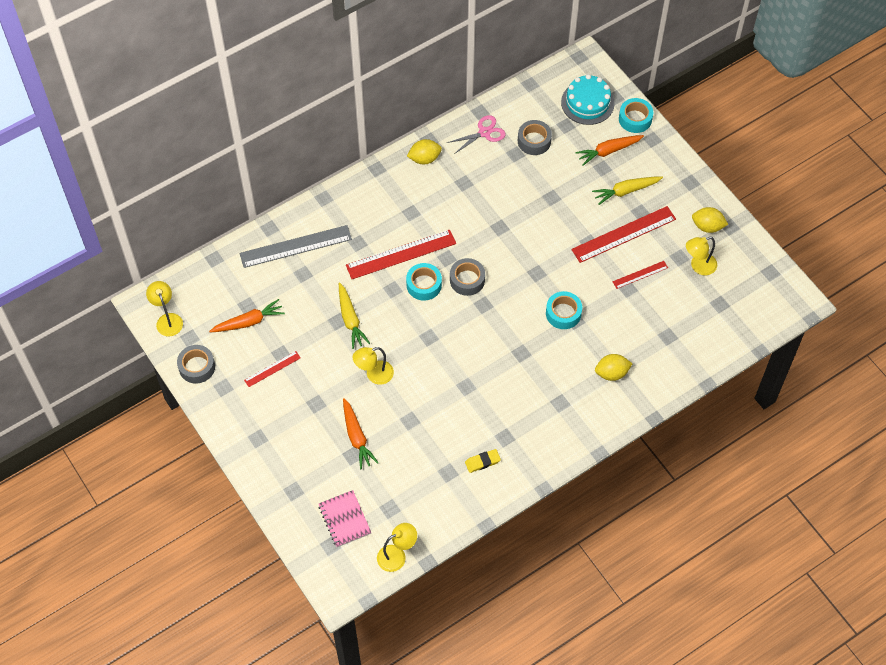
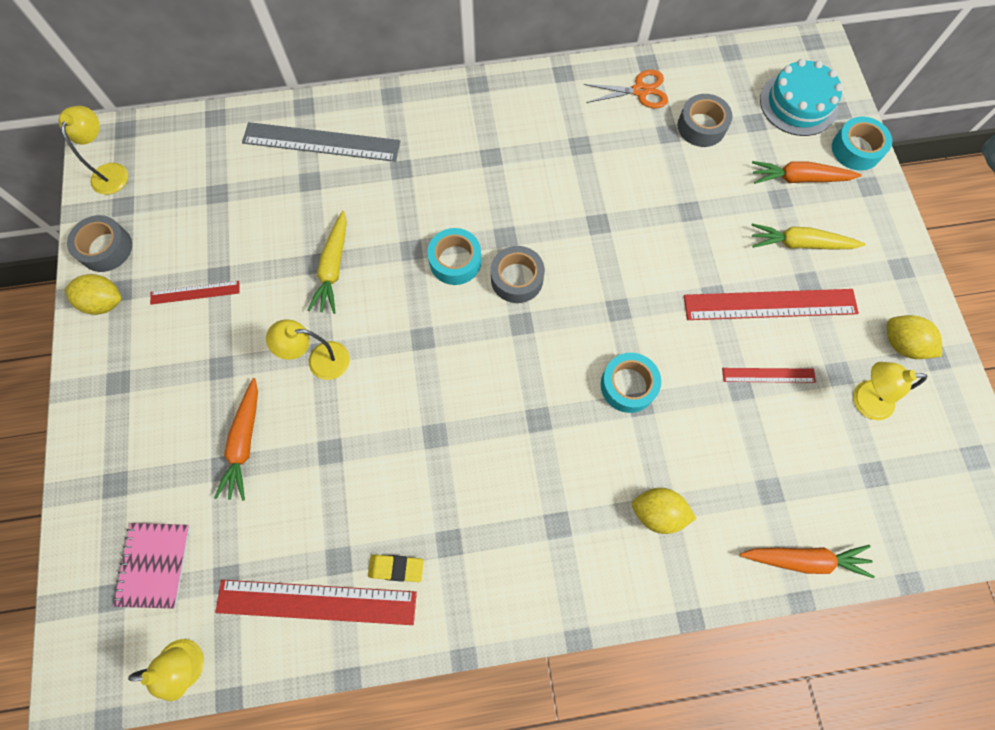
camera: 25 degrees right, 10 degrees up
orange carrot [209,299,285,332] -> orange carrot moved to [740,545,875,578]
red ruler [346,230,456,279] -> red ruler moved to [215,580,417,625]
yellow lemon [407,139,442,164] -> yellow lemon moved to [64,274,121,315]
pink scissors [447,115,506,154] -> orange scissors [584,70,668,108]

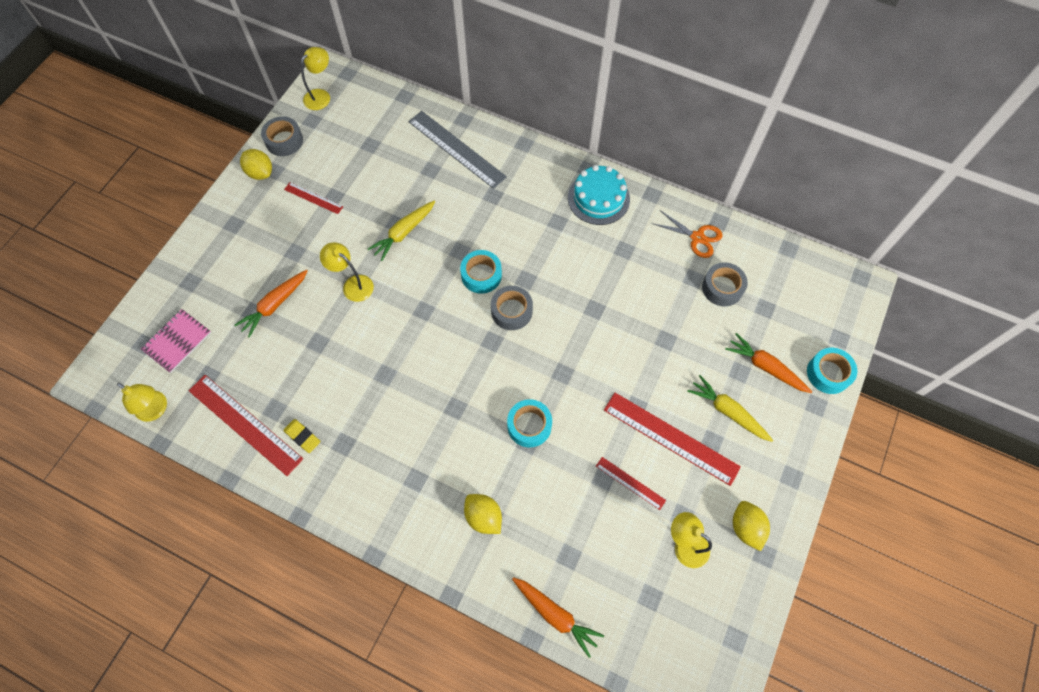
camera: 35 degrees right, 5 degrees down
turquoise cake [760,59,843,136] -> turquoise cake moved to [568,165,630,225]

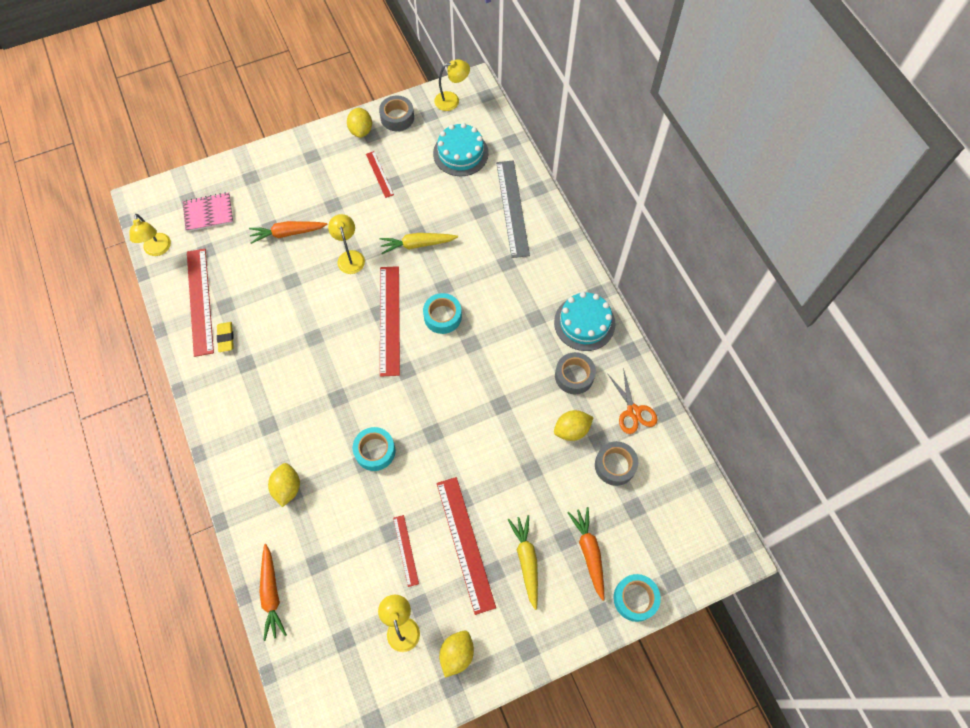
camera: 40 degrees right, 0 degrees up
grey tape [491,286,533,330] -> grey tape moved to [555,352,596,394]
none -> red ruler [380,266,400,377]
none -> turquoise cake [433,123,489,176]
none -> yellow lemon [554,410,594,441]

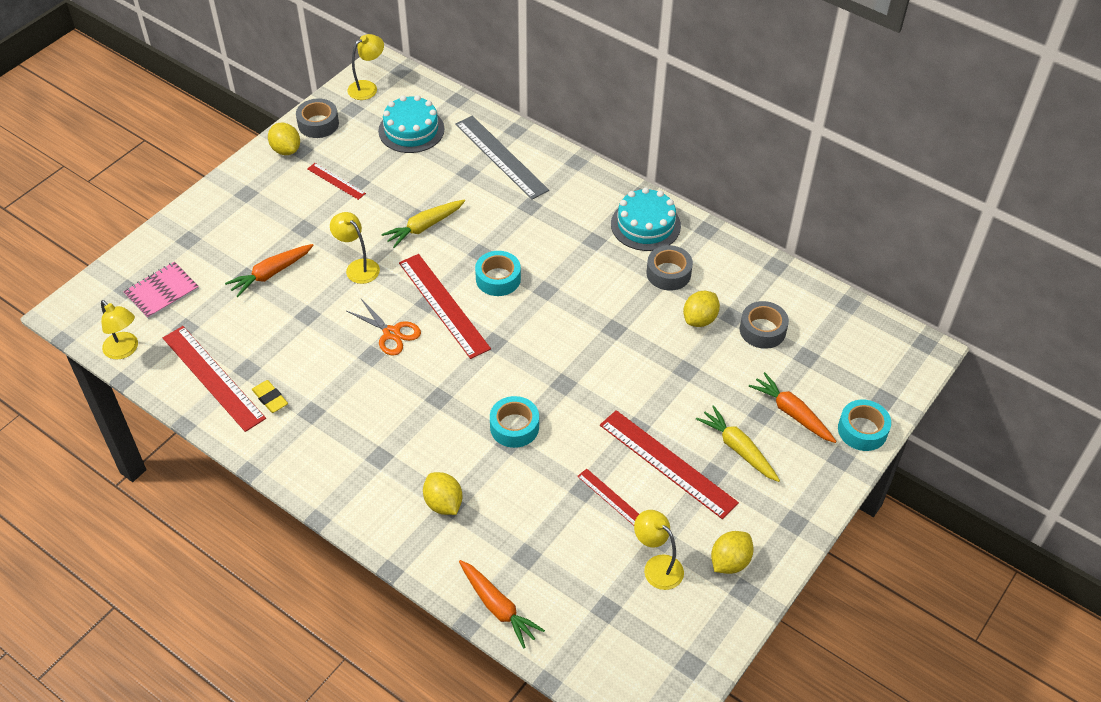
camera: 30 degrees left, 15 degrees down
yellow lemon [439,631,474,678] -> yellow lemon turned 45 degrees clockwise [711,531,754,574]
orange scissors [607,368,658,434] -> orange scissors moved to [347,299,421,355]

